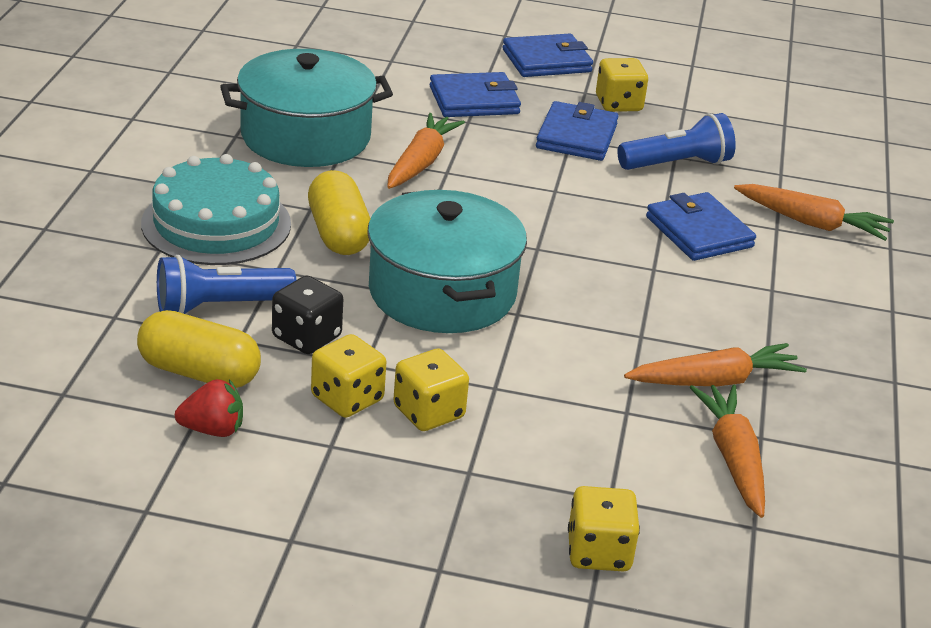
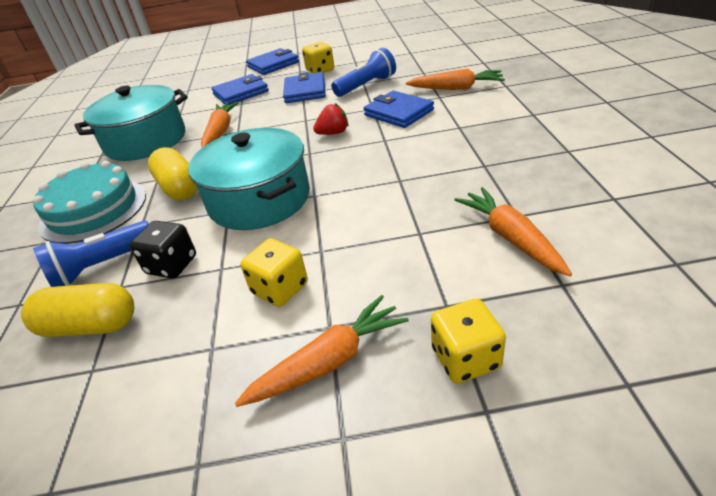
camera: 10 degrees left, 5 degrees up
red strawberry [175,379,243,437] -> red strawberry moved to [313,103,348,135]
yellow dice [311,334,386,418] -> none
orange carrot [624,343,807,387] -> orange carrot moved to [235,295,409,407]

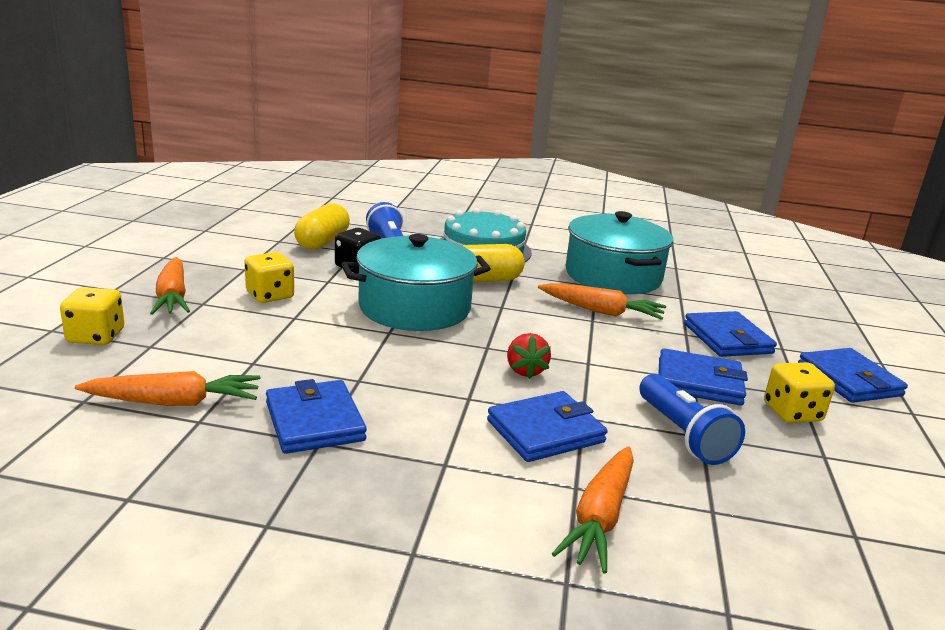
camera: 100 degrees right, 15 degrees down
none -> blue wallet [266,379,367,454]

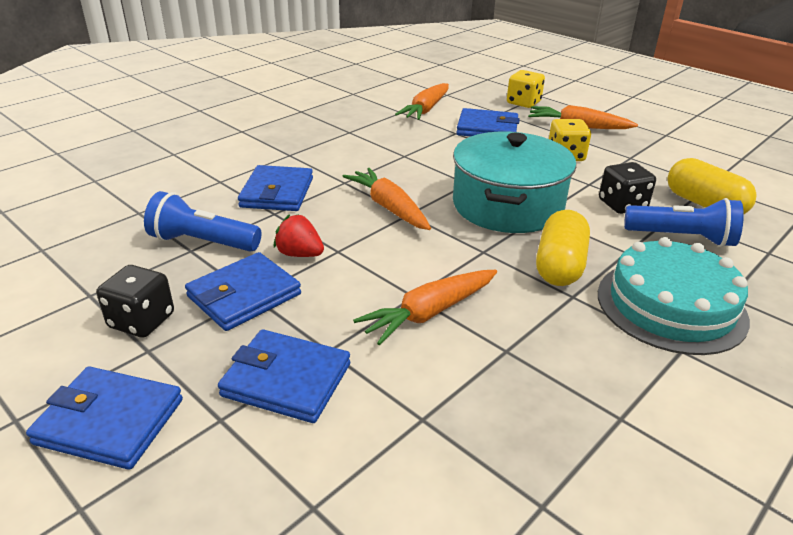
camera: 125 degrees right, 10 degrees up
blue wallet [266,379,367,454] -> blue wallet moved to [456,108,520,137]
red strawberry [507,333,551,379] -> red strawberry moved to [274,214,324,257]
orange carrot [552,446,634,574] -> orange carrot moved to [342,168,431,230]
turquoise pot [566,211,673,294] -> none
yellow dice [764,362,835,423] -> black dice [96,265,174,338]

